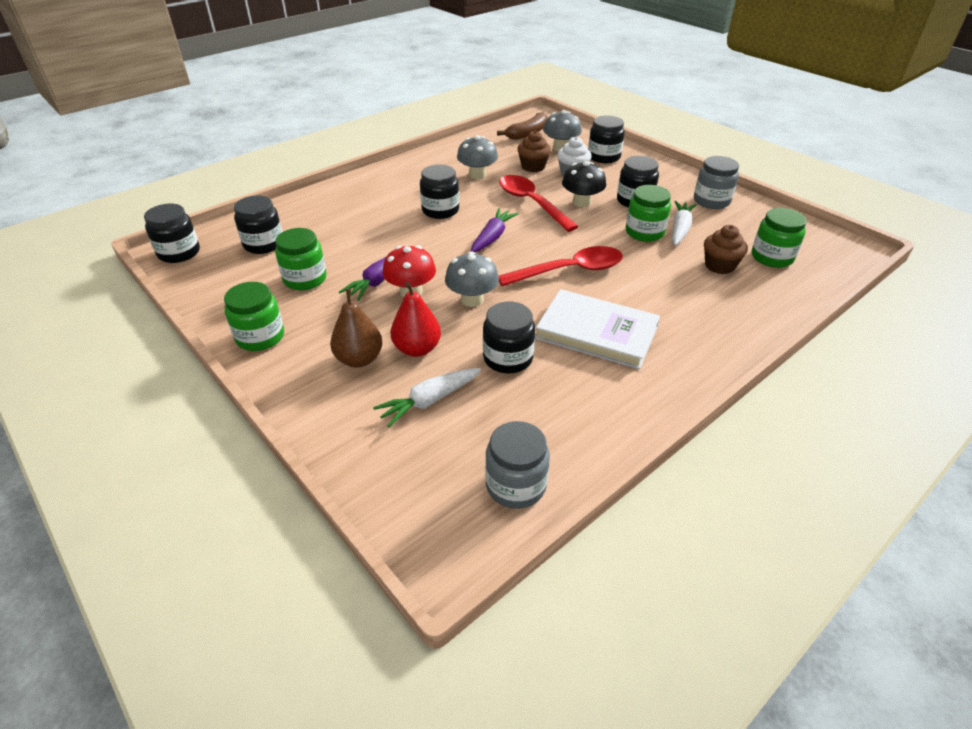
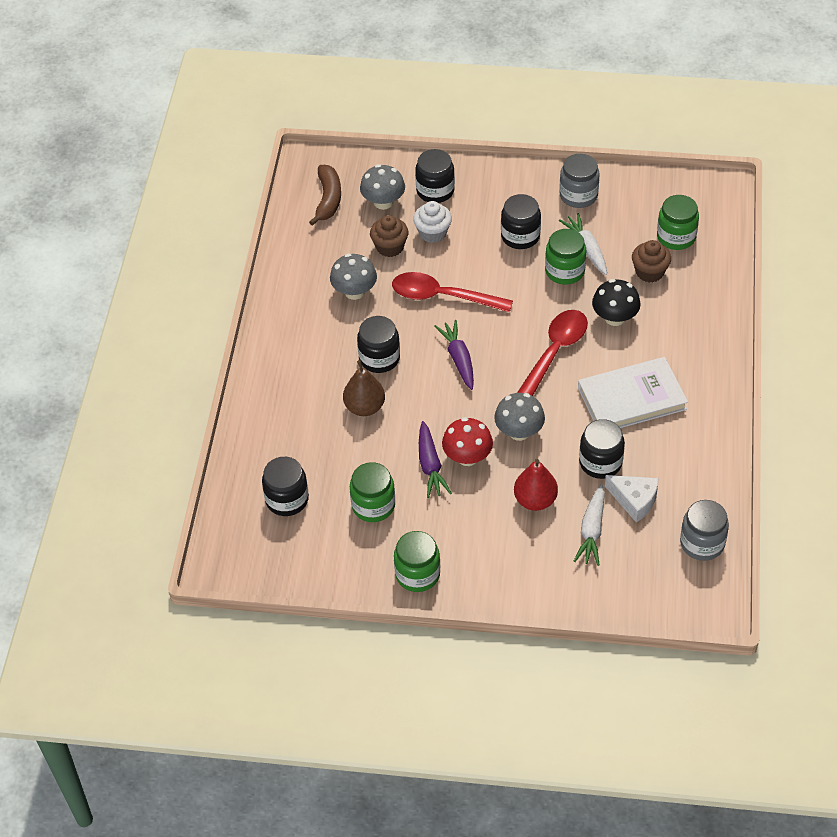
camera: 40 degrees left, 10 degrees up
black jar [144,203,200,263] -> none
brown pear [330,289,382,367] -> brown pear moved to [343,360,385,416]
black mushroom [562,161,606,207] -> black mushroom moved to [592,279,641,326]
none -> white cheese [605,475,659,523]

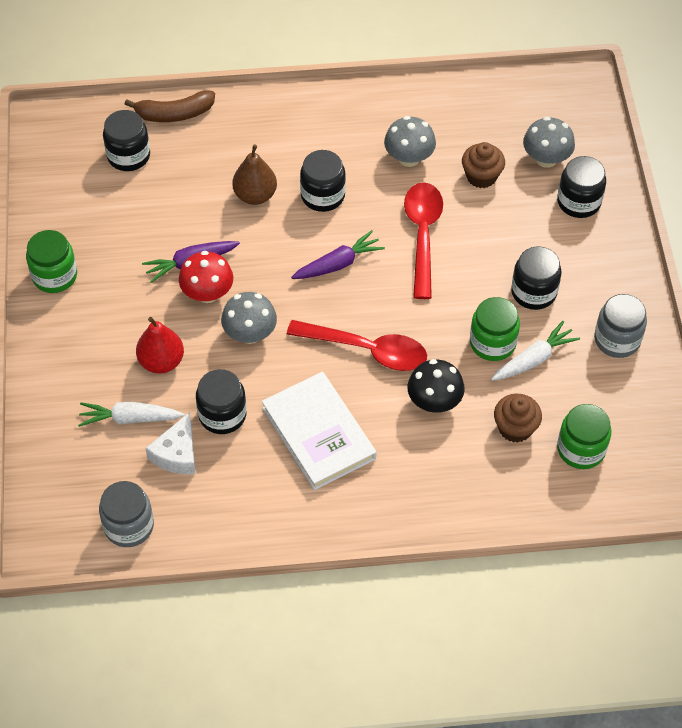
camera: 75 degrees right, 5 degrees up
brown banana [309,165,341,226] -> brown banana moved to [125,90,215,122]
green jar [350,462,395,522] -> none
white cupcake [413,201,452,243] -> none

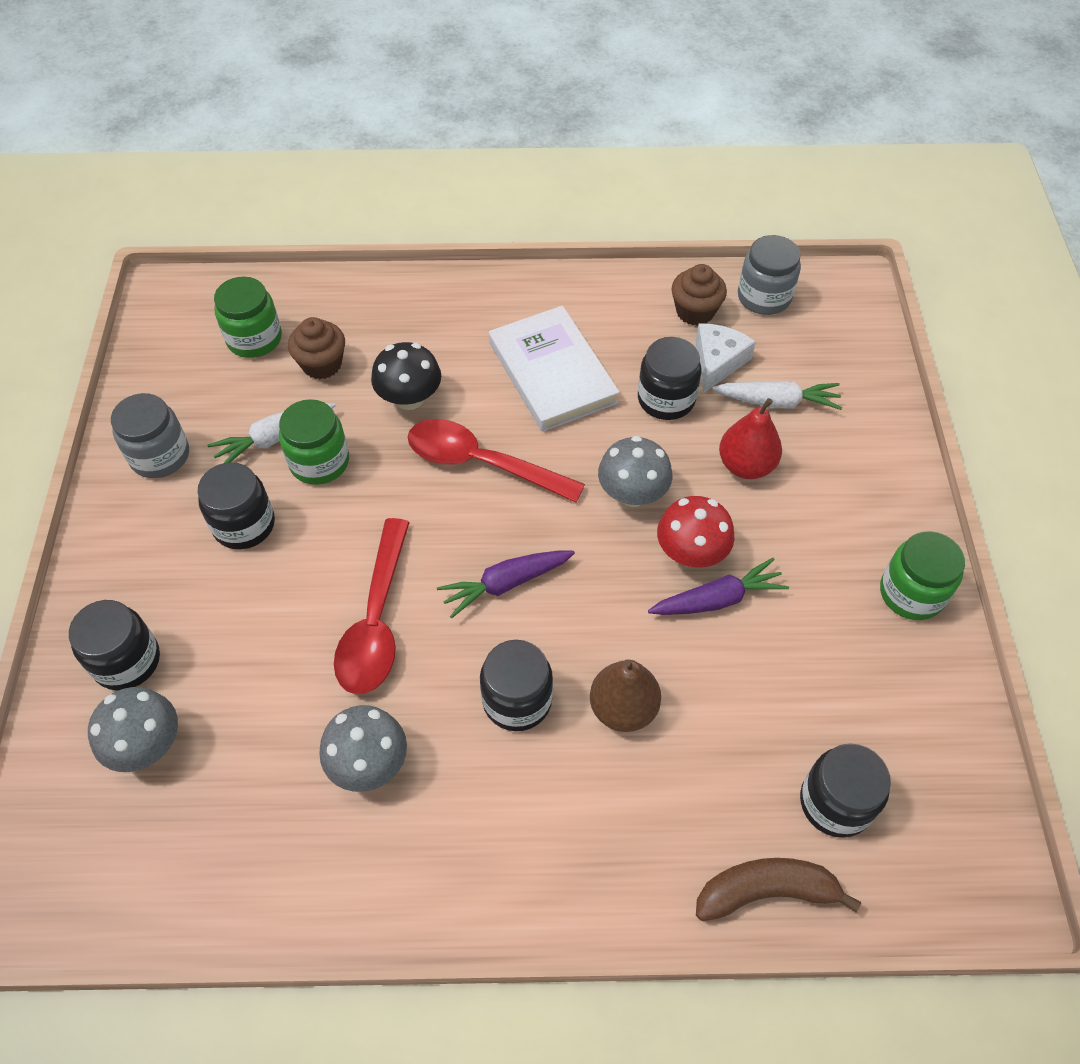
camera: 175 degrees left, 0 degrees up
brown cupcake [462,142,505,188] -> brown cupcake moved to [671,264,727,326]

